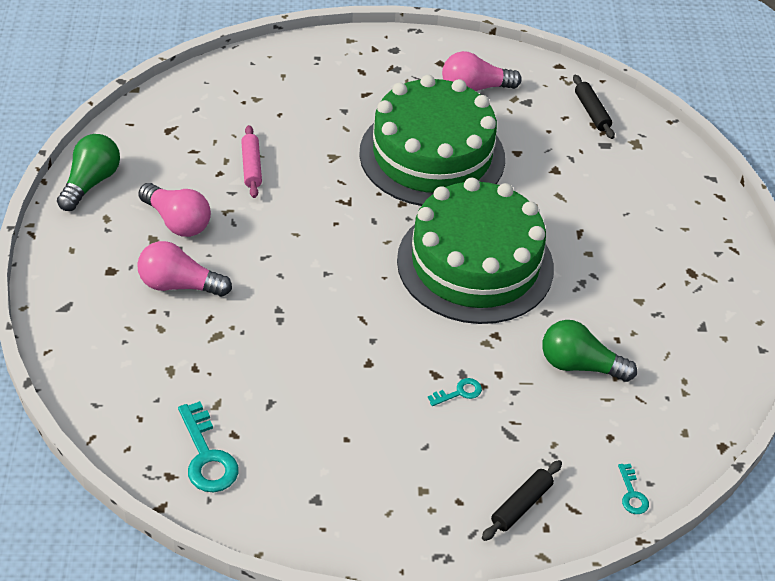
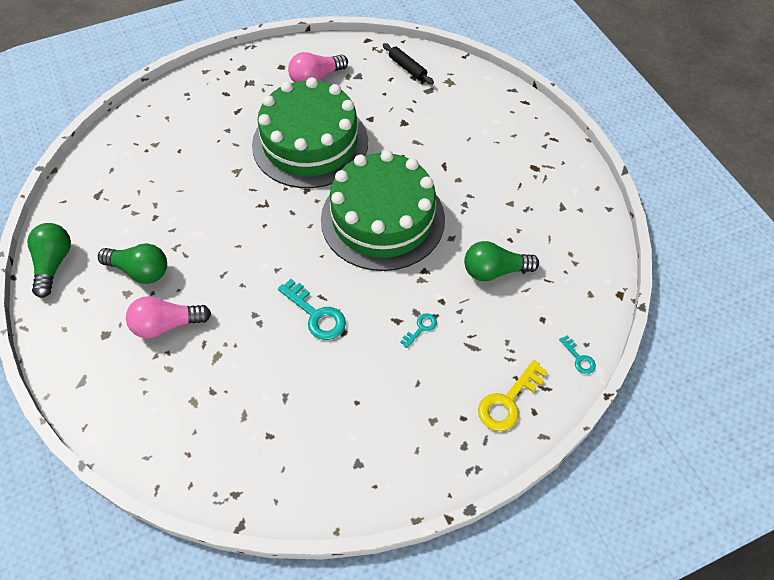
camera: 20 degrees left, 10 degrees up
pink light bulb [138,183,211,237] -> green light bulb [98,243,167,284]
turquoise key [178,401,239,492] -> turquoise key moved to [278,279,346,340]
pink rolling pin [241,125,262,198] -> none
black rolling pin [482,460,562,541] -> yellow key [478,360,548,431]

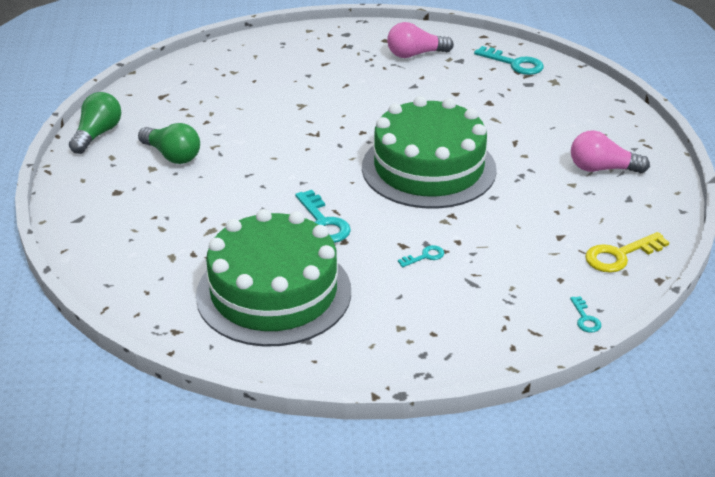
camera: 20 degrees right, 20 degrees down
pink light bulb [126,296,211,338] -> pink light bulb moved to [571,130,650,173]
green cake [252,77,368,188] -> green cake moved to [196,209,351,347]
black rolling pin [383,43,434,85] -> turquoise key [474,46,544,75]
green light bulb [464,241,539,281] -> none
yellow key [478,360,548,431] -> yellow key moved to [585,232,669,273]

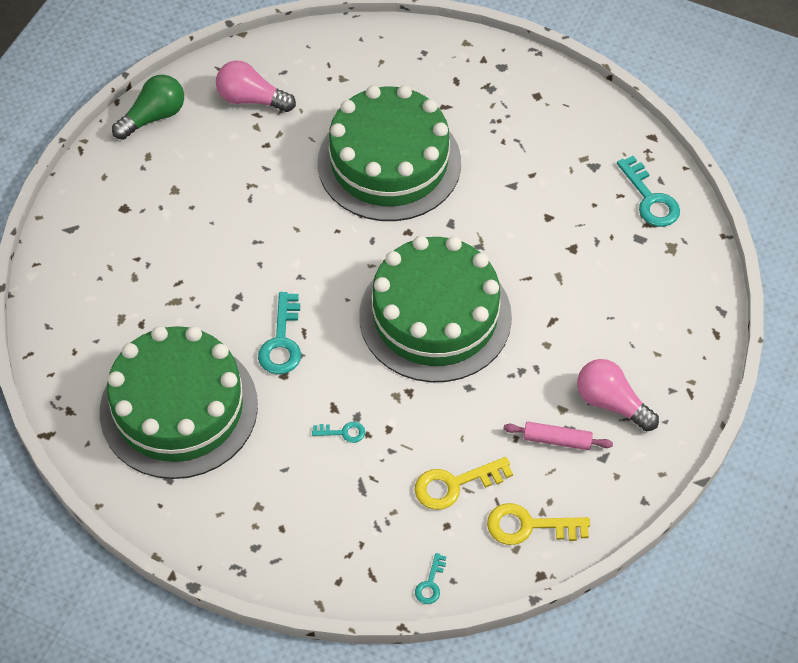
camera: 30 degrees right, 20 degrees up
green light bulb [138,123,200,164] -> none
pink light bulb [387,22,454,58] -> pink light bulb moved to [216,60,296,112]
none -> green cake [318,85,461,221]
none -> yellow key [415,457,513,510]
none -> pink rolling pin [503,422,613,450]

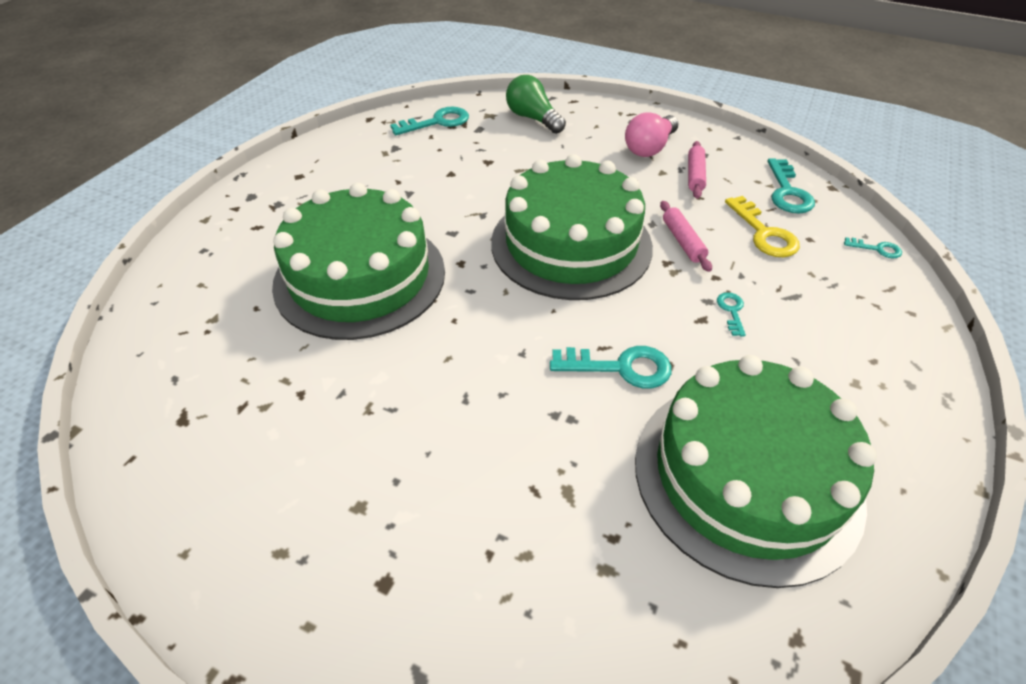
camera: 90 degrees left, 10 degrees down
green light bulb [112,75,184,140] -> green light bulb moved to [506,75,566,134]
pink light bulb [216,60,296,112] -> none
yellow key [487,503,590,545] -> turquoise key [768,158,815,214]
none -> pink rolling pin [660,201,712,272]

